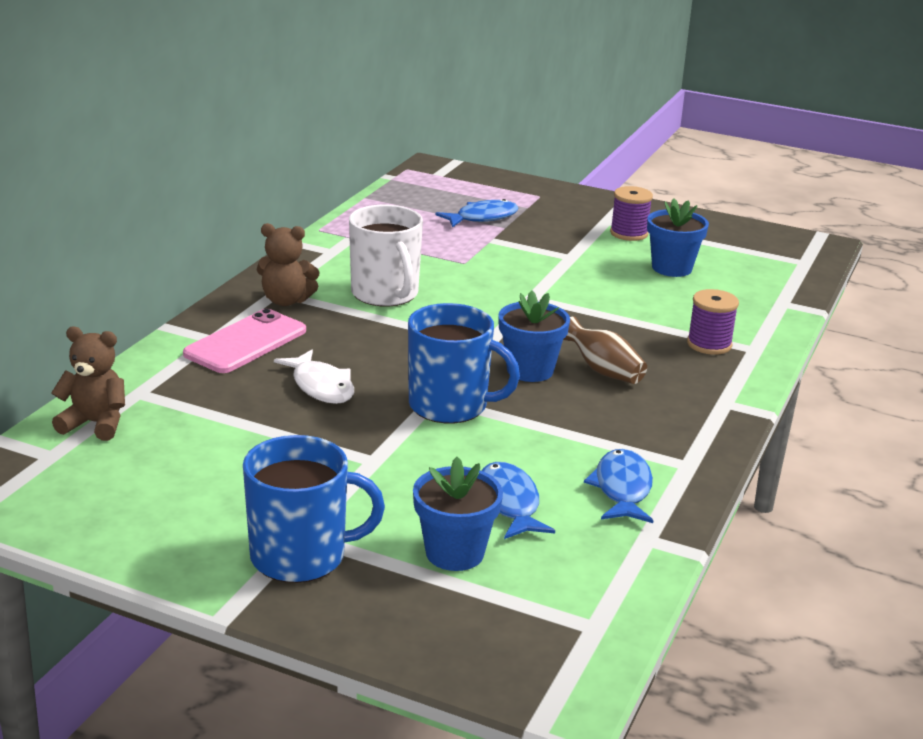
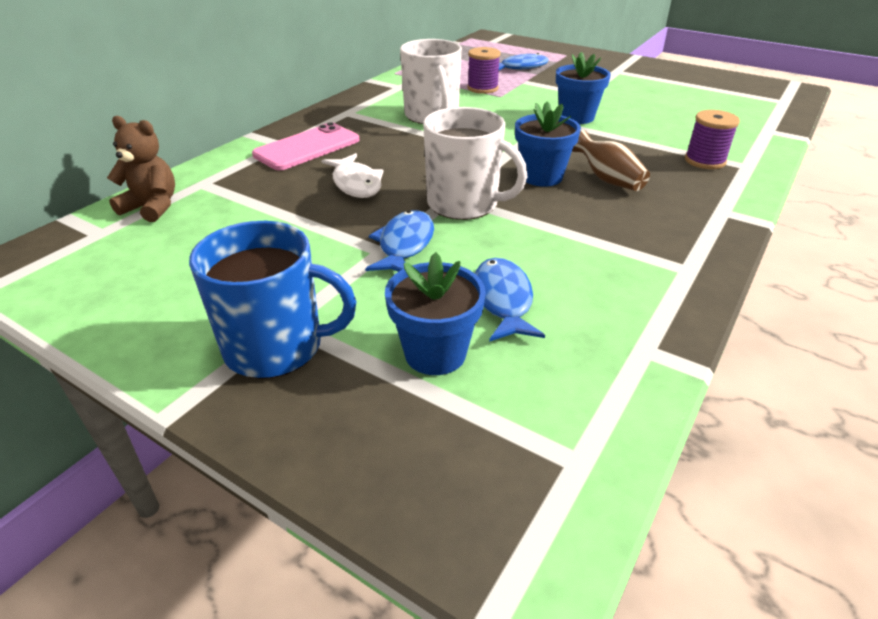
camera: 10 degrees right, 10 degrees up
brown teddy bear [257,223,320,306] -> none
blue mug [408,303,520,423] -> white mug [423,107,527,220]
blue fish [584,449,653,523] -> blue fish moved to [365,210,434,272]
purple spool [610,186,653,241] -> purple spool moved to [467,47,501,94]
blue flower pot [647,198,709,277] -> blue flower pot moved to [556,52,611,124]

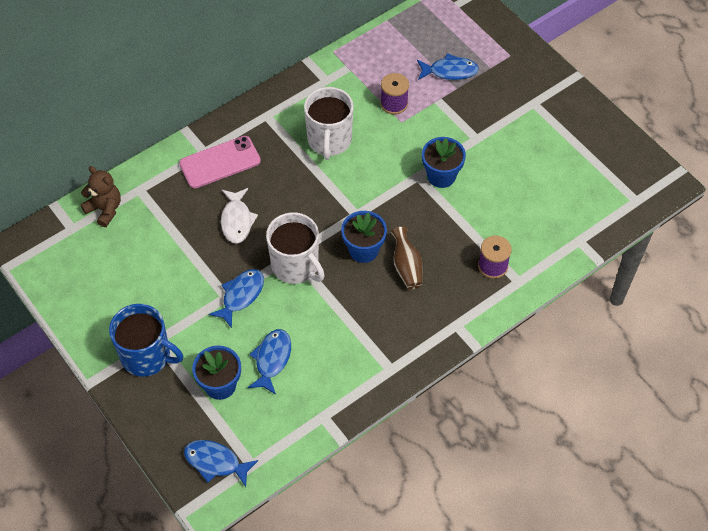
camera: 20 degrees right, 20 degrees up
none -> blue fish [184,440,258,487]

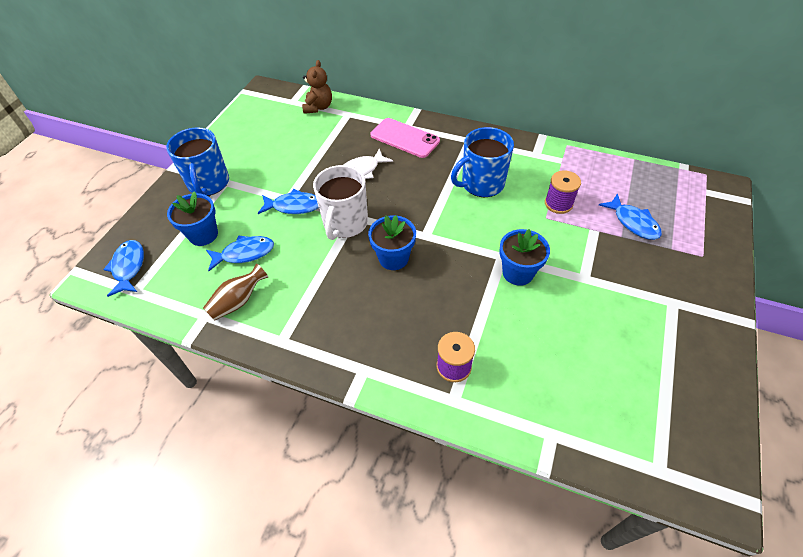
camera: 60 degrees right, 5 degrees down
white mug [304,87,353,160] -> blue mug [451,127,514,197]
brown vase [391,227,422,290] -> brown vase moved to [203,263,268,321]

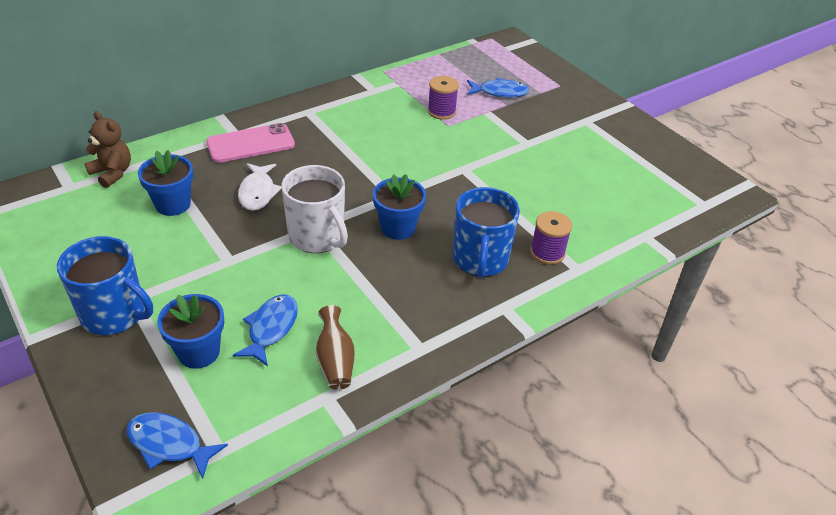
camera: 60 degrees left, 10 degrees down
blue fish [258,189,319,214] -> none
blue mug [451,127,514,197] -> blue mug moved to [453,187,520,278]
blue flower pot [499,229,550,286] -> blue flower pot moved to [138,150,193,216]

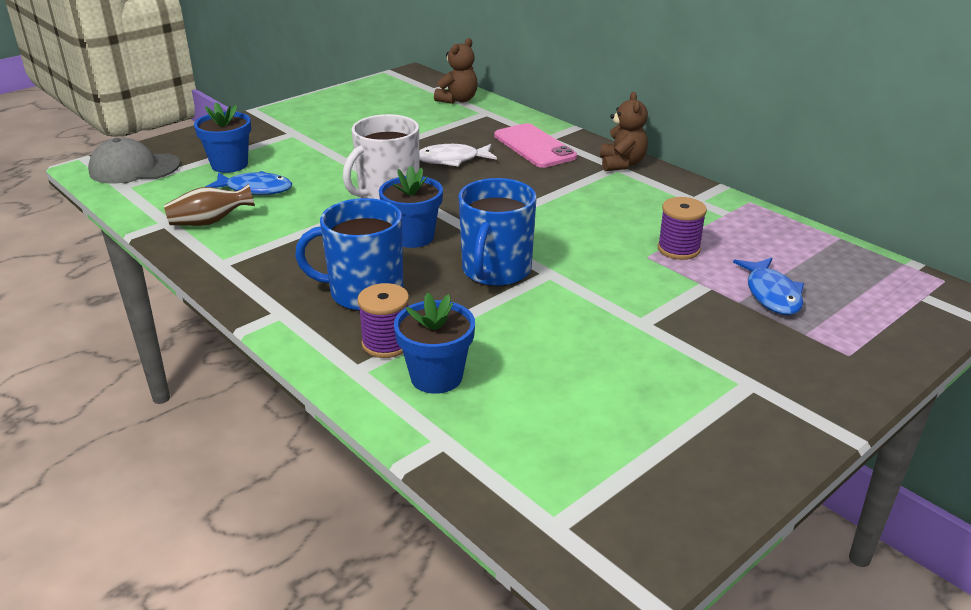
camera: 85 degrees right, 10 degrees down
blue mug [57,236,153,335] -> blue mug moved to [459,178,537,287]
blue fish [127,412,228,479] -> grey cap [88,138,180,184]
blue flower pot [138,150,193,216] -> blue flower pot moved to [394,292,475,394]
none -> brown teddy bear [600,92,648,171]

